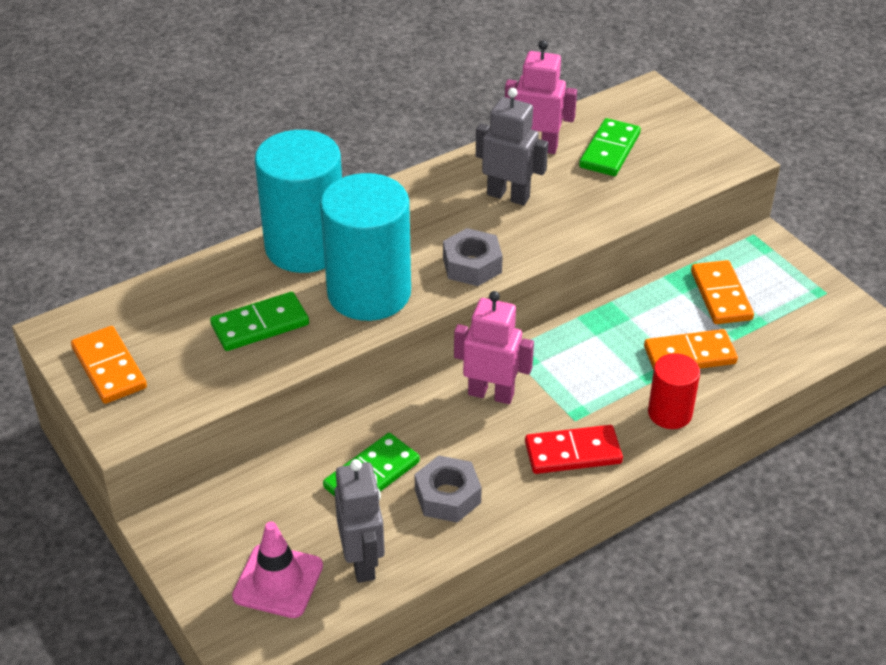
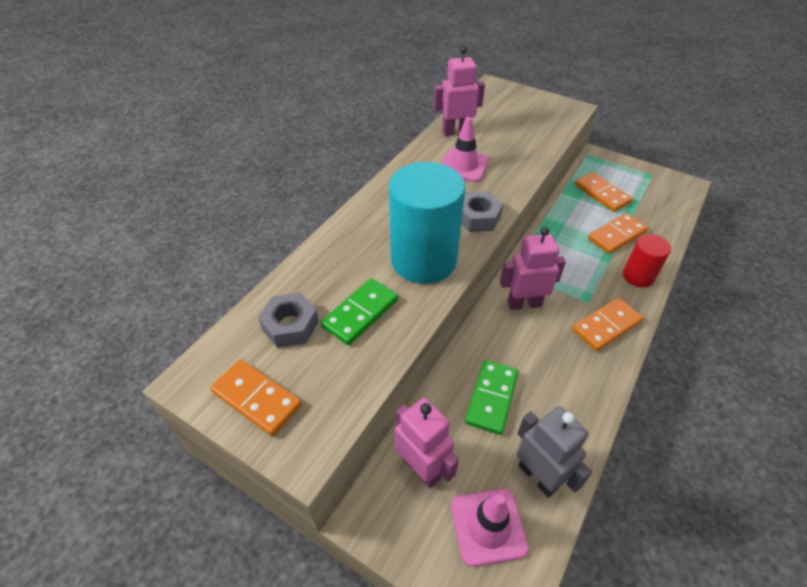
camera: 25 degrees left, 5 degrees up
turquoise cylinder [255,130,342,273] -> none
grey nut [415,455,482,523] -> grey nut moved to [258,293,319,348]
grey robot [476,88,548,205] -> pink traffic cone [441,117,489,182]
red domino [525,425,623,474] -> orange domino [572,298,643,351]
green domino [579,118,641,176] -> none
none -> pink robot [395,398,459,488]

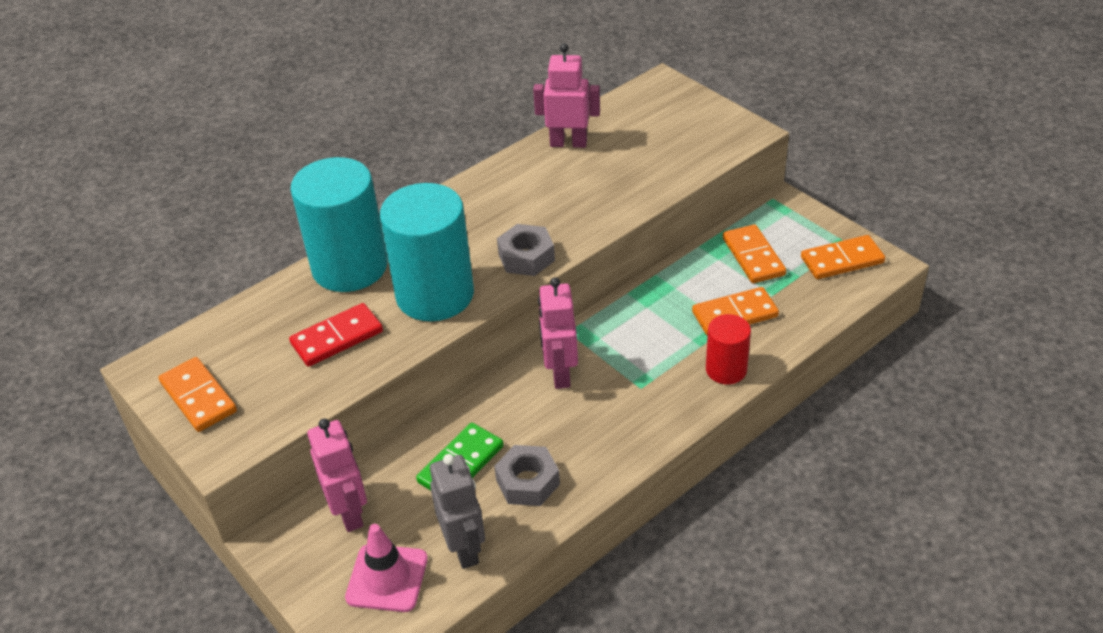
camera: 20 degrees right, 5 degrees down
grey nut [258,293,319,348] -> grey nut moved to [494,445,560,506]
green domino [321,278,398,345] -> red domino [289,303,383,367]
pink traffic cone [441,117,489,182] -> none
pink robot [500,227,566,310] -> pink robot turned 105 degrees counterclockwise [538,277,578,389]
orange domino [572,298,643,351] -> orange domino moved to [801,235,885,279]
none -> turquoise cylinder [291,157,388,292]

